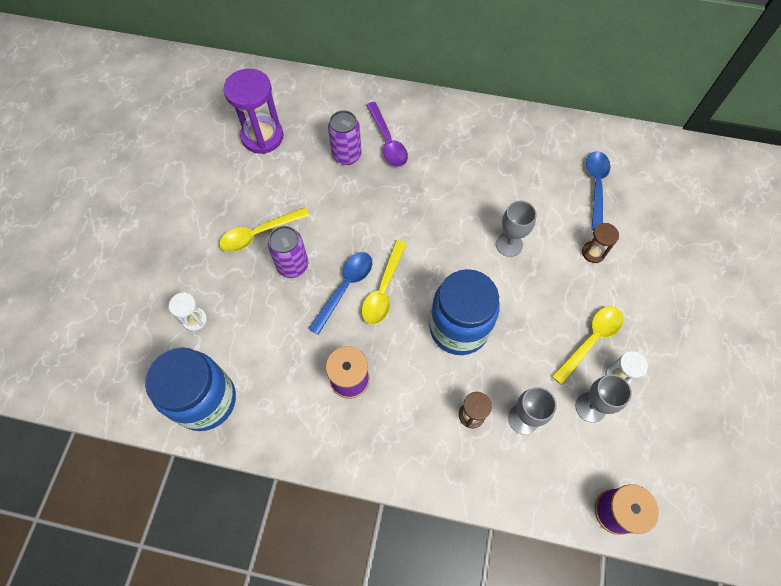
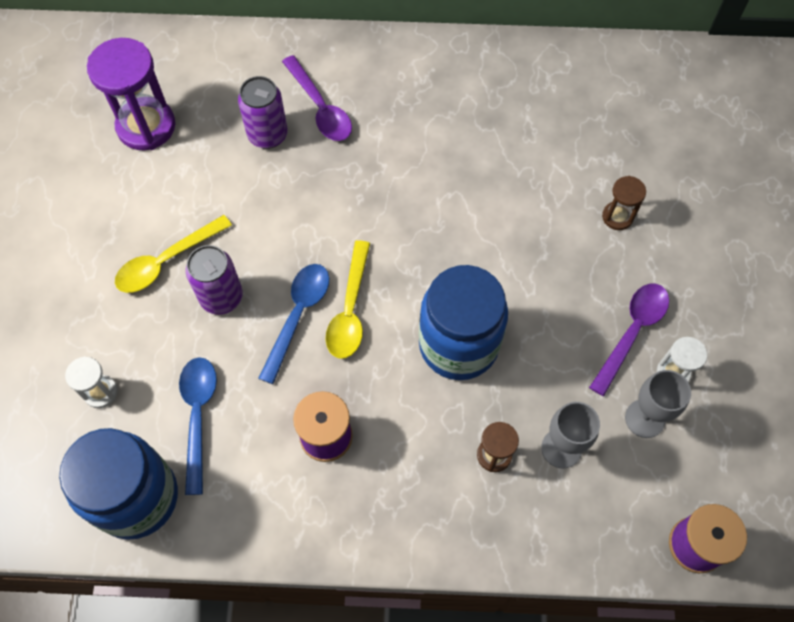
camera: 10 degrees left, 0 degrees up
grey goblet [496,201,537,257] -> none
yellow spoon [552,306,623,385] -> purple spoon [589,284,669,396]
blue spoon [586,151,611,230] -> blue spoon moved to [179,357,217,495]

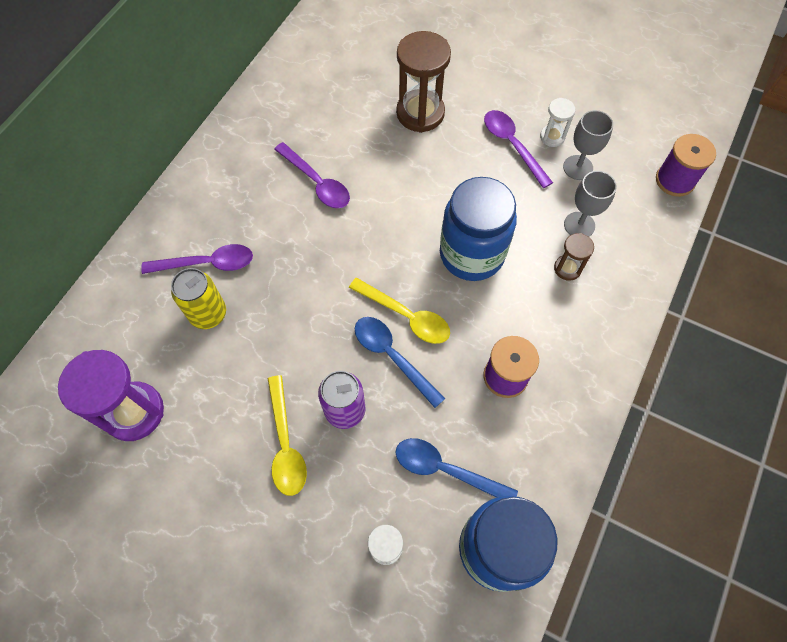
camera: 65 degrees left, 0 degrees up
purple can [238,76,288,149] -> yellow can [171,268,226,329]
brown hourglass [602,176,646,230] -> brown hourglass [396,31,451,133], size x1.97
none -> purple spoon [274,142,350,208]

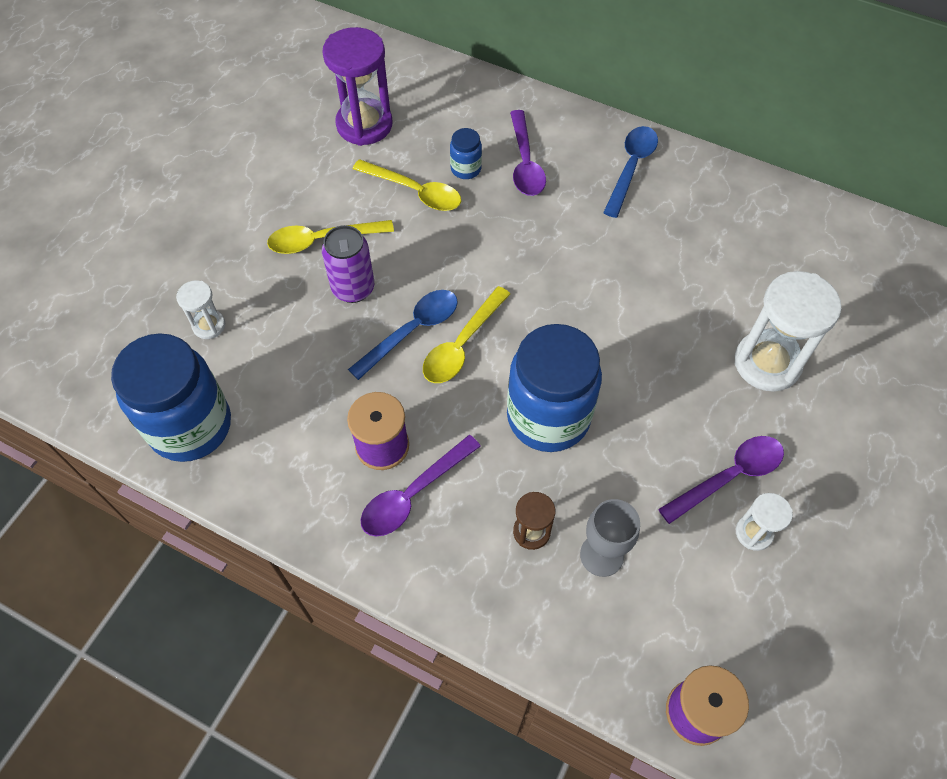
camera: 90 degrees right, 5 degrees down
yellow can [171,268,226,329] -> blue jar [450,128,482,179]
purple spoon [274,142,350,208] -> purple spoon moved to [361,435,481,536]
blue spoon [395,438,518,498] -> blue spoon moved to [603,126,658,218]
brown hourglass [396,31,451,133] -> white hourglass [734,271,841,392]
grey goblet [563,110,613,180] -> none
none -> yellow spoon [353,159,461,211]

